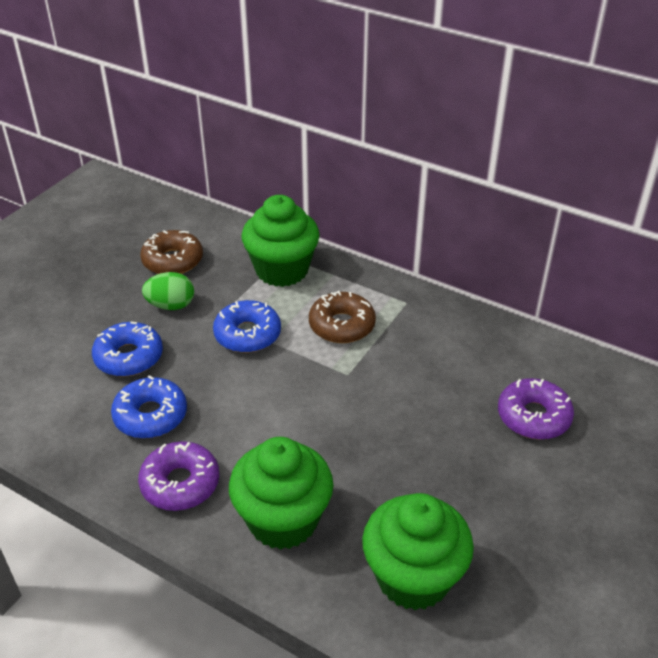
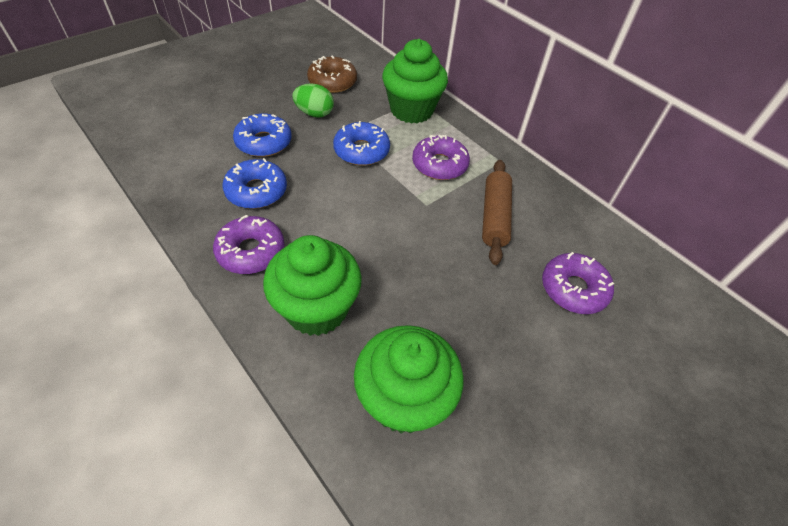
camera: 15 degrees right, 10 degrees up
brown donut [309,291,376,343] -> purple donut [412,135,470,180]
none -> brown rolling pin [482,160,512,265]

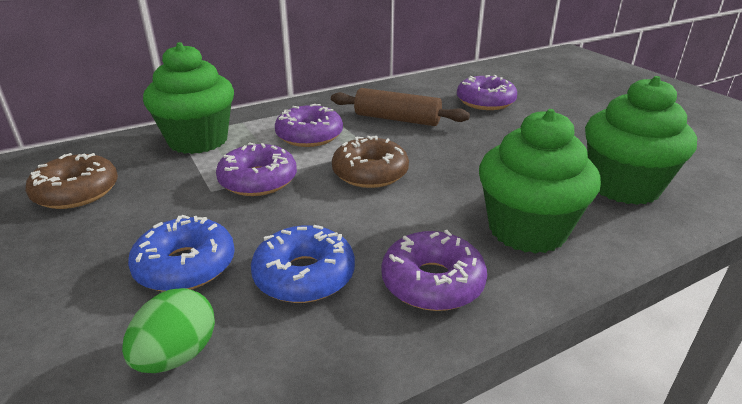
camera: 75 degrees left, 20 degrees down
green egg [292,83,334,118] -> green egg moved to [122,288,215,373]
blue donut [333,121,390,166] -> purple donut [216,142,297,196]
none -> brown donut [332,136,409,188]

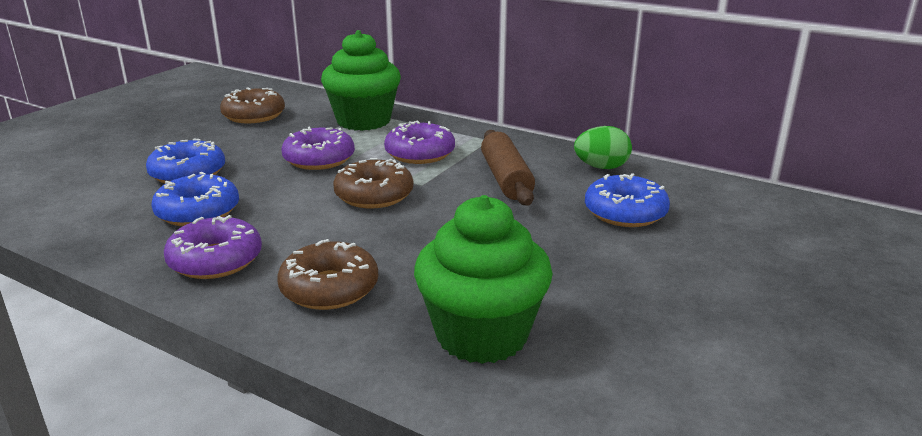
camera: 60 degrees right, 5 degrees down
green egg [122,288,215,373] -> green egg moved to [574,126,632,169]
purple donut [457,75,517,110] -> blue donut [585,173,670,227]
green cupcake [479,109,601,254] -> brown donut [277,239,378,310]

